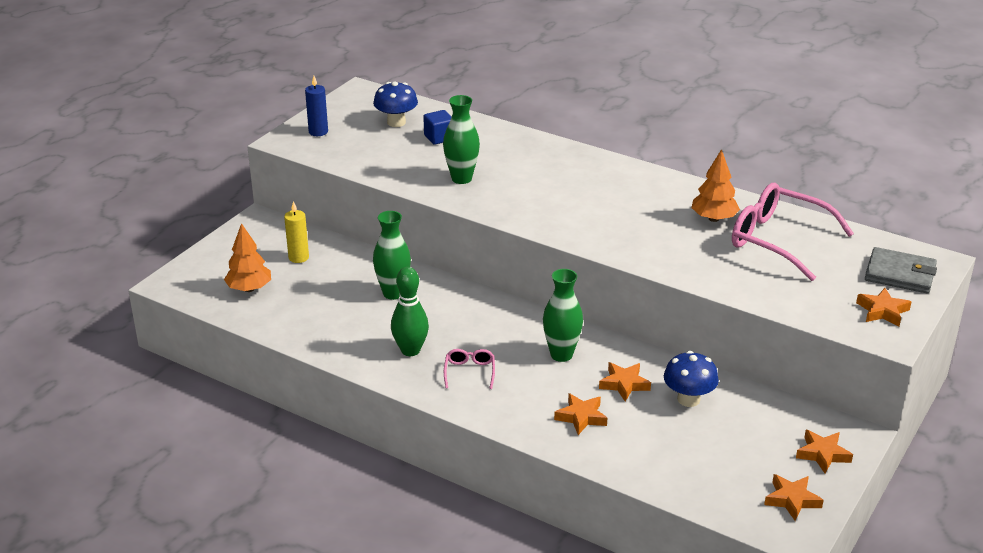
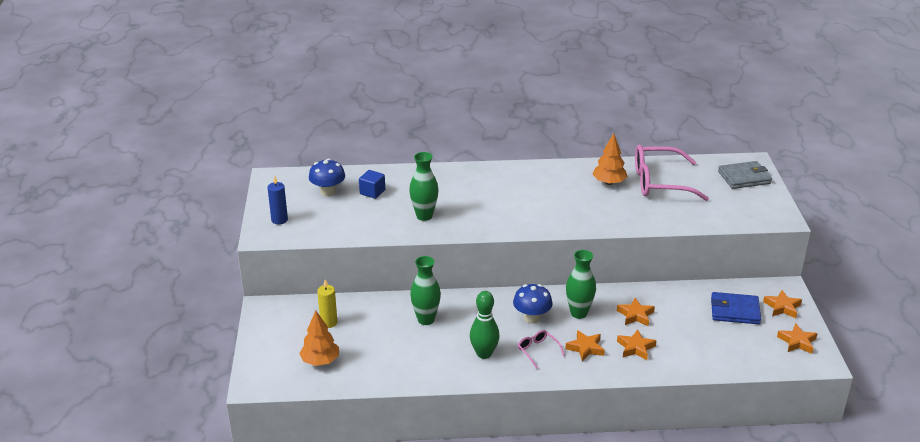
camera: 35 degrees left, 0 degrees up
blue mushroom [664,351,719,407] -> blue mushroom moved to [513,284,553,324]
orange star [856,288,911,326] -> orange star moved to [565,330,605,362]
none -> blue wallet [711,292,761,324]

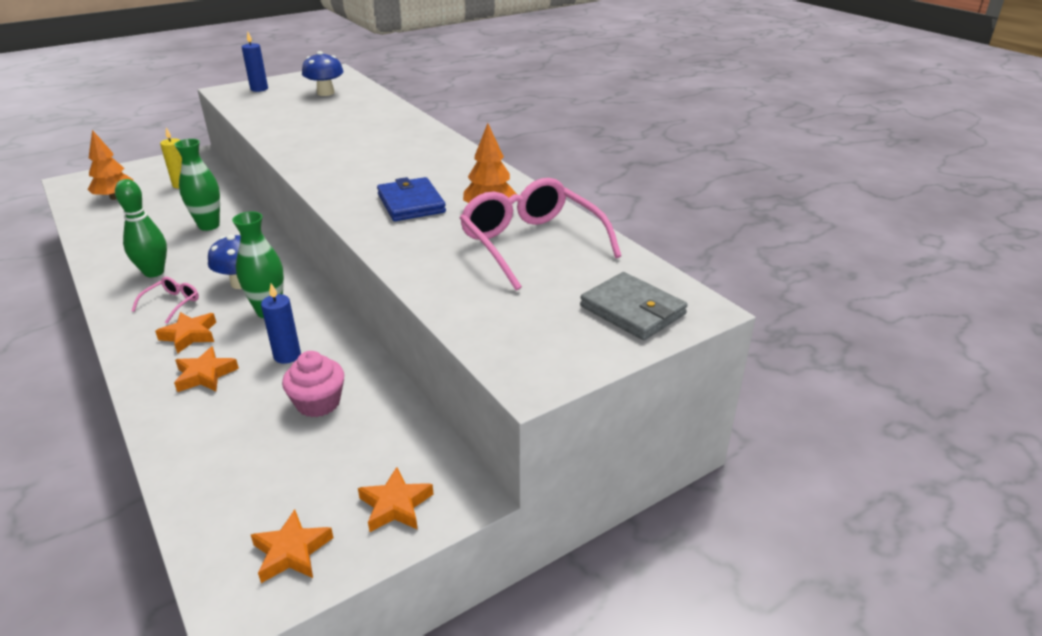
camera: 60 degrees right, 0 degrees up
blue cube [359,170,385,199] -> none
green vase [409,152,439,221] -> none
orange star [617,298,655,326] -> blue candle [261,283,301,364]
blue wallet [711,292,761,324] -> blue wallet moved to [377,177,446,221]
none -> pink cupcake [282,351,344,417]

